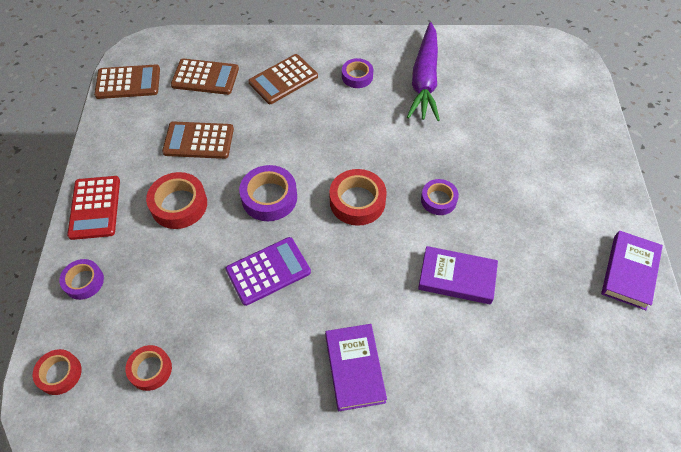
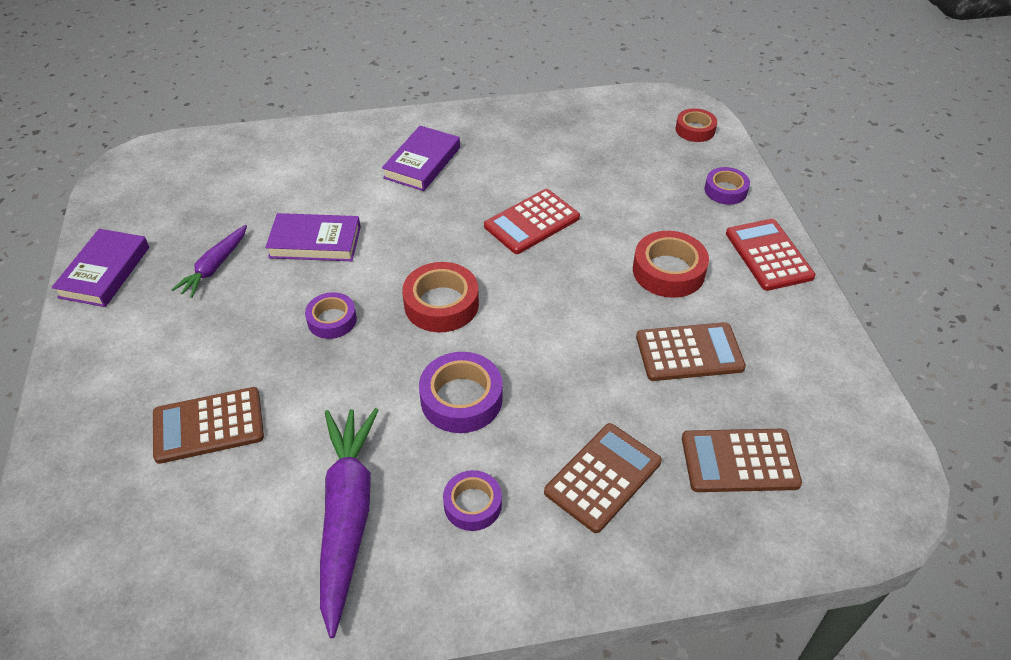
camera: 170 degrees right, 10 degrees down
brown calculator [94,64,160,99] -> brown calculator moved to [153,387,264,464]
red tape [125,345,172,391] -> none
purple calculator [225,237,311,306] -> red calculator [484,189,580,254]
purple tape [239,165,297,221] -> purple tape moved to [419,352,503,433]
purple book [325,324,387,411] -> purple book turned 45 degrees clockwise [382,126,460,191]
none -> purple carrot [171,225,247,298]

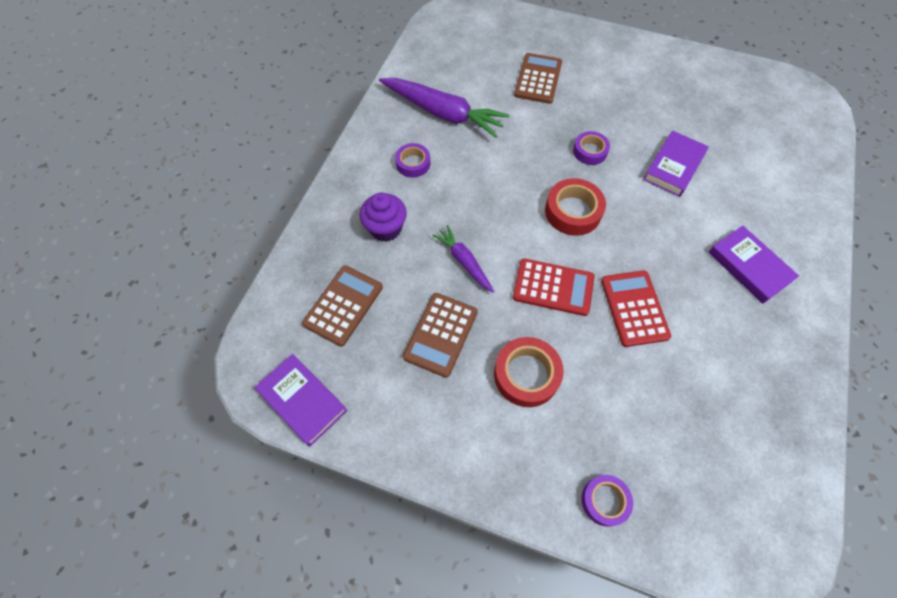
camera: 120 degrees right, 15 degrees up
purple book [52,229,149,307] -> purple book moved to [255,354,348,447]
purple carrot [171,225,247,298] -> purple carrot moved to [432,225,494,293]
purple tape [419,352,503,433] -> none
brown calculator [544,423,662,533] -> purple cupcake [360,193,407,242]
red tape [676,108,717,142] -> none
red calculator [726,219,816,291] -> red calculator moved to [513,258,594,316]

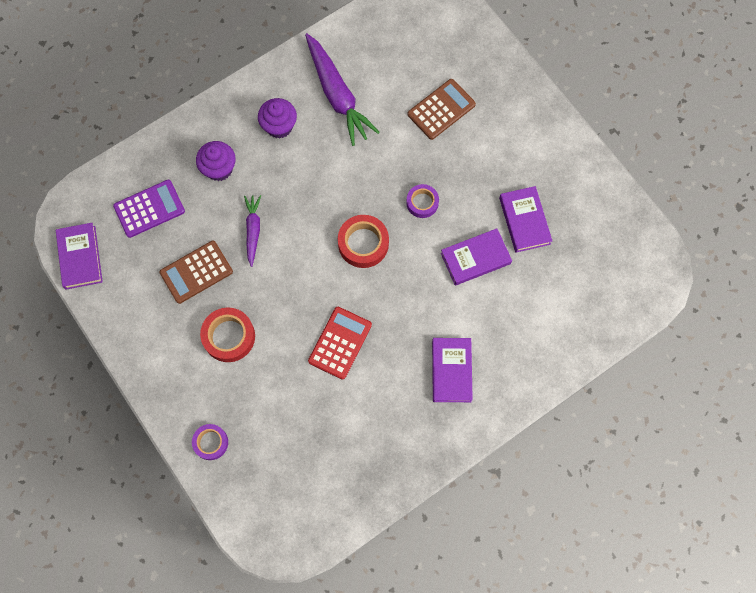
camera: 35 degrees right, 10 degrees up
brown calculator [302,265,383,347] -> purple calculator [113,180,185,238]
purple tape [395,143,430,177] -> purple cupcake [258,98,297,138]
red calculator [513,258,594,316] -> none
none -> purple book [499,186,552,253]

